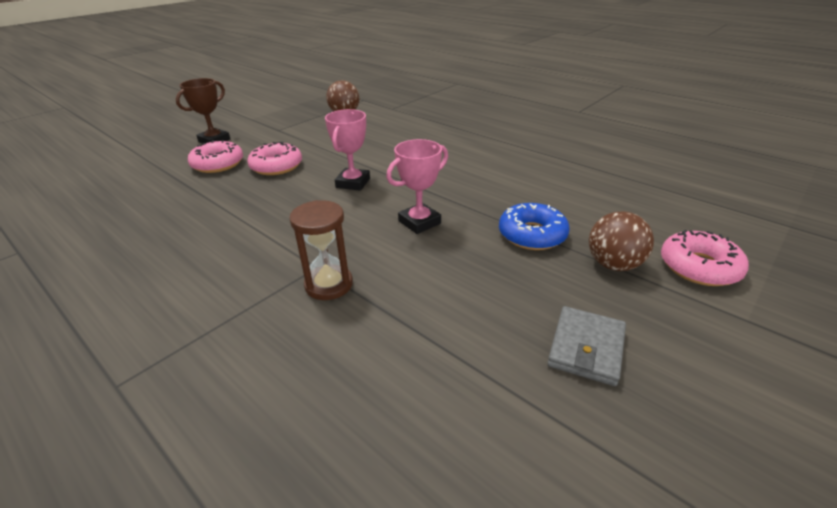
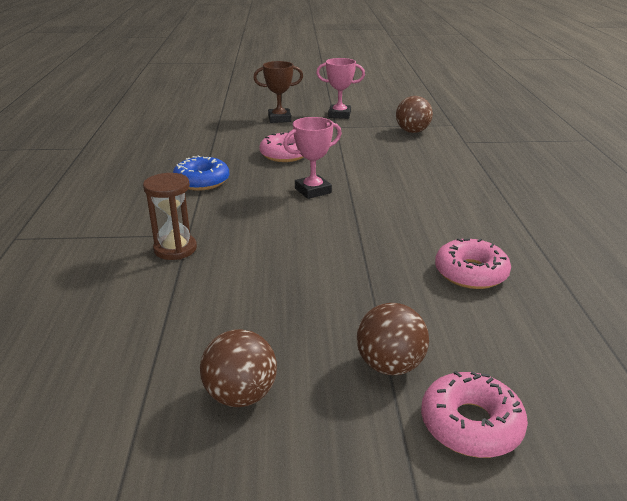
camera: 45 degrees right, 5 degrees down
pink donut [188,140,243,173] -> pink donut moved to [435,238,511,289]
pink trophy [386,139,448,234] -> pink trophy moved to [316,58,365,119]
blue donut [499,203,570,250] -> blue donut moved to [173,155,229,191]
grey wallet [547,306,626,386] -> brown ball [200,329,277,407]

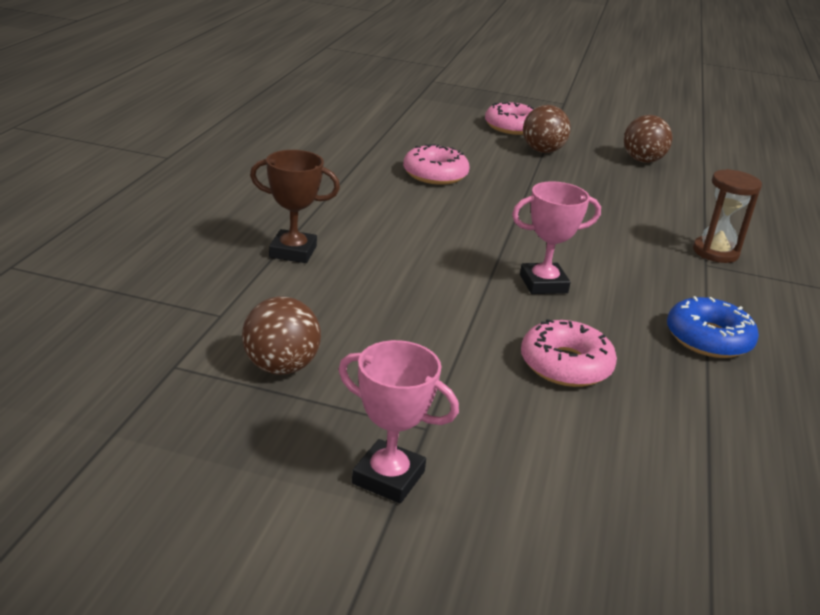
camera: 165 degrees left, 0 degrees up
brown trophy [253,61,303,123] -> brown trophy moved to [250,150,340,263]

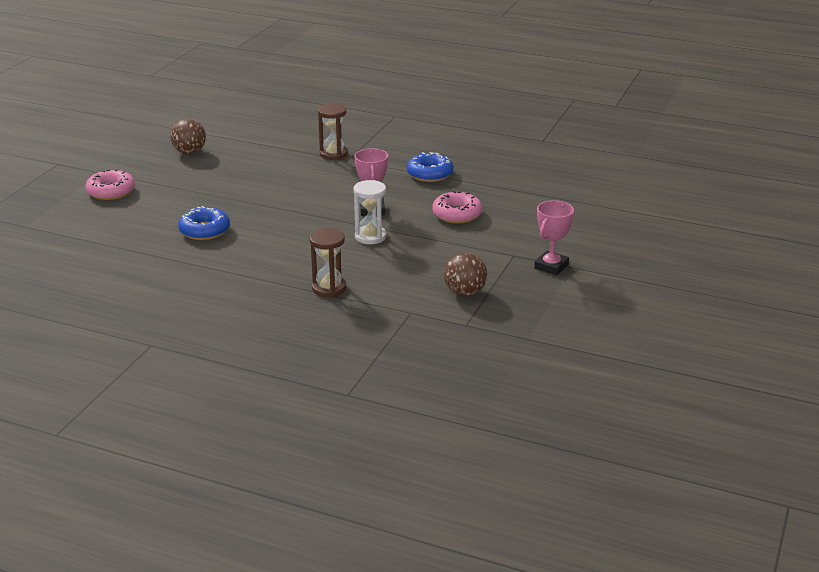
camera: 80 degrees left, 0 degrees up
brown trophy [250,150,340,263] -> brown hourglass [309,228,346,297]
pink donut [403,144,469,185] -> blue donut [178,206,230,240]
brown ball [523,105,570,153] -> none
none -> white hourglass [353,180,387,244]

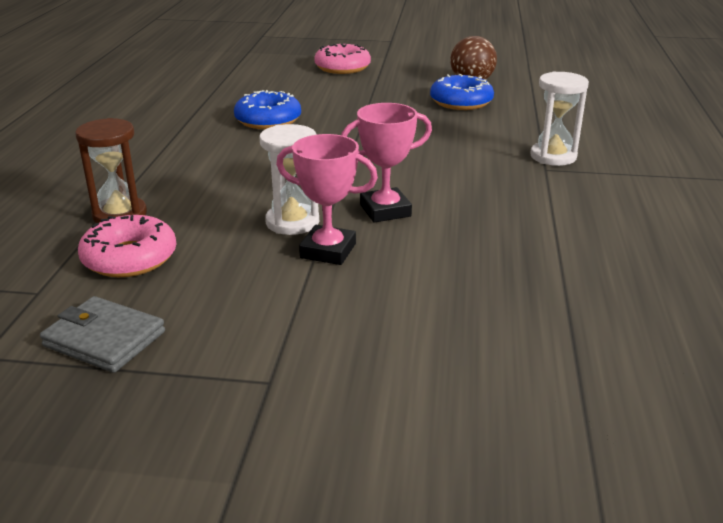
camera: 75 degrees right, 0 degrees up
brown hourglass [318,103,348,160] -> white hourglass [530,72,589,166]
blue donut [407,152,454,182] -> blue donut moved to [430,74,494,110]
pink donut [432,191,482,223] -> pink donut moved to [78,215,176,277]
brown ball [444,253,487,296] -> grey wallet [40,296,165,373]
pink trophy [534,200,574,275] -> pink trophy moved to [276,134,378,265]

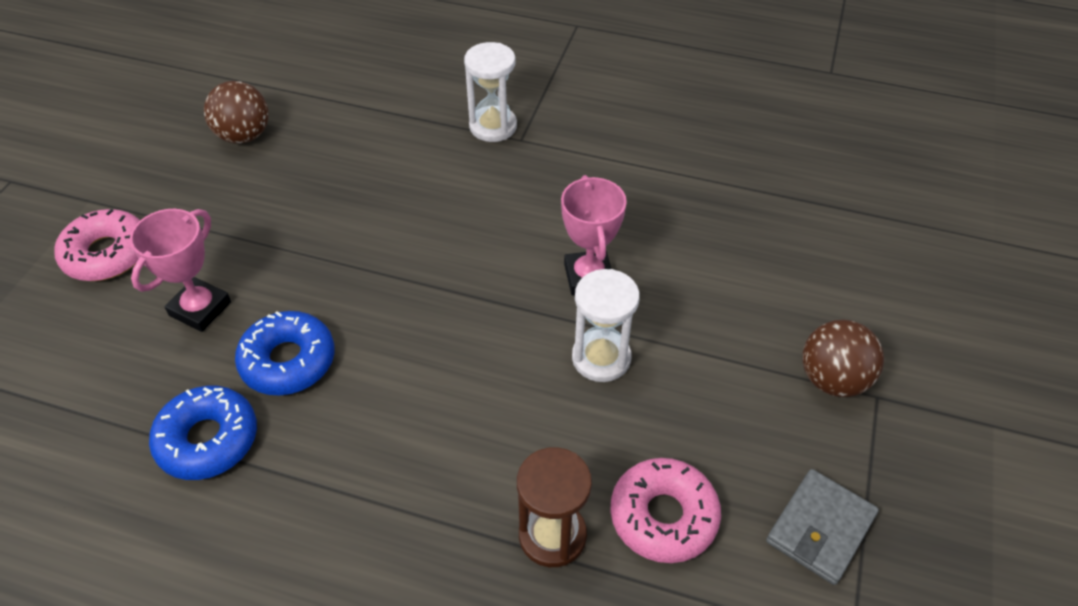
camera: 80 degrees left, 20 degrees up
pink trophy [276,134,378,265] -> pink trophy moved to [130,209,231,332]
blue donut [430,74,494,110] -> blue donut moved to [149,386,257,480]
none -> brown ball [802,319,884,397]

